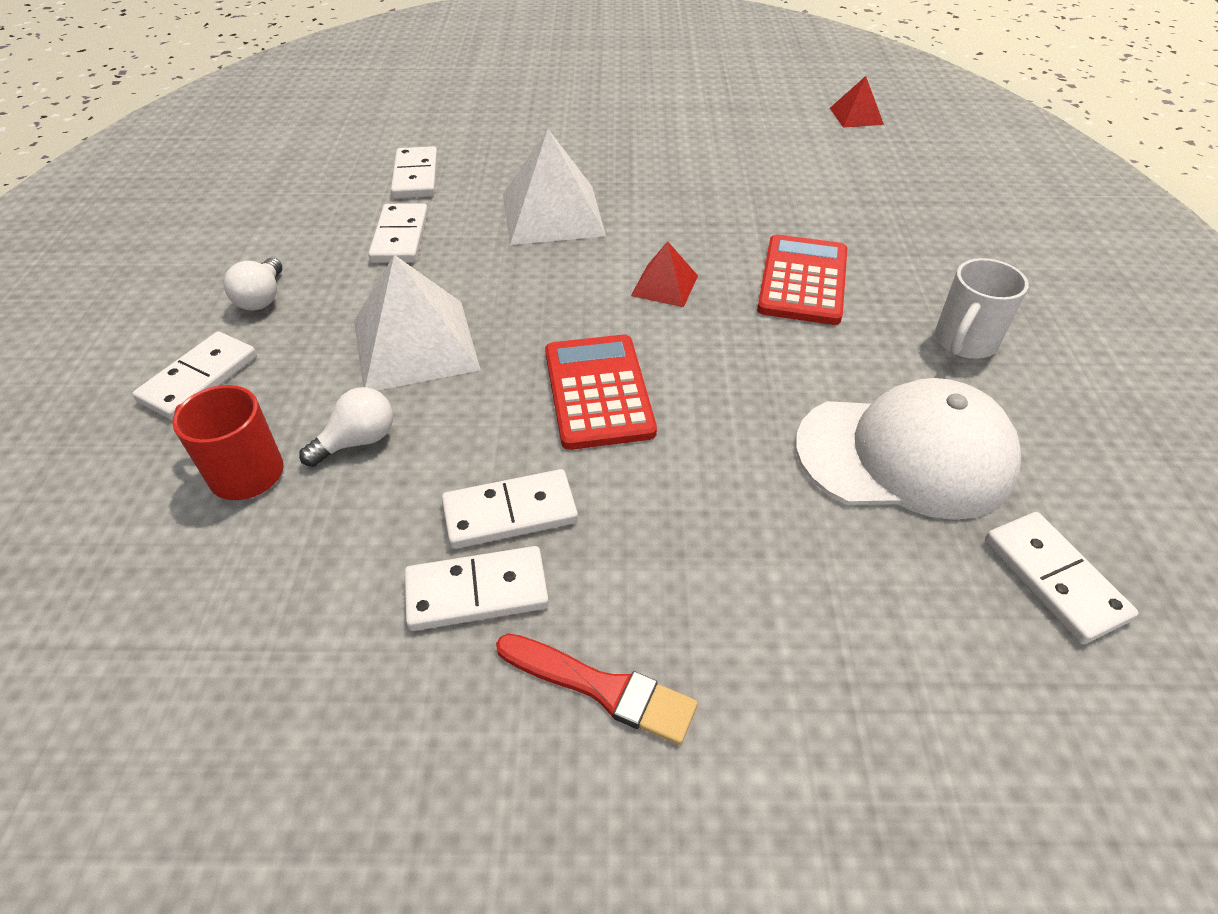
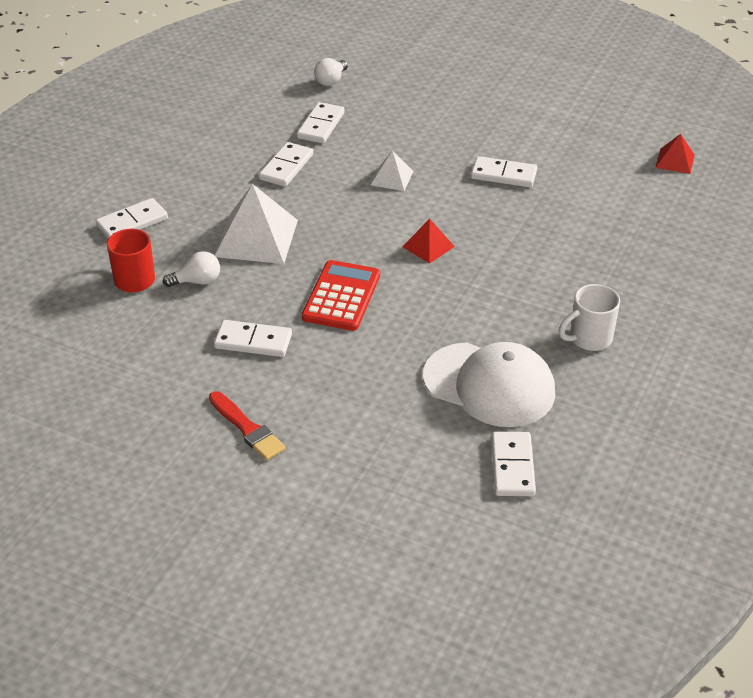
camera: 25 degrees right, 5 degrees down
white light bulb [224,258,282,311] -> white light bulb moved to [314,58,348,86]
white domino [404,546,549,631] -> white domino moved to [471,156,537,188]
white pyramid [503,129,606,245] -> white pyramid [371,150,413,191], size x0.53
red calculator [757,235,847,325] -> none

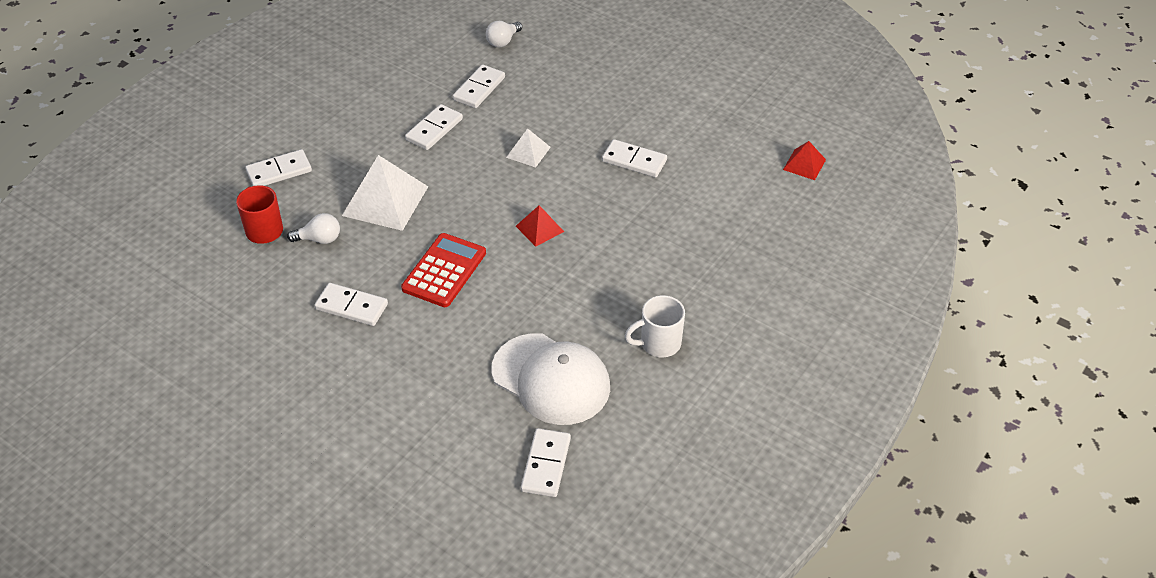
camera: 10 degrees right, 5 degrees up
red brush [209,391,286,460] -> none

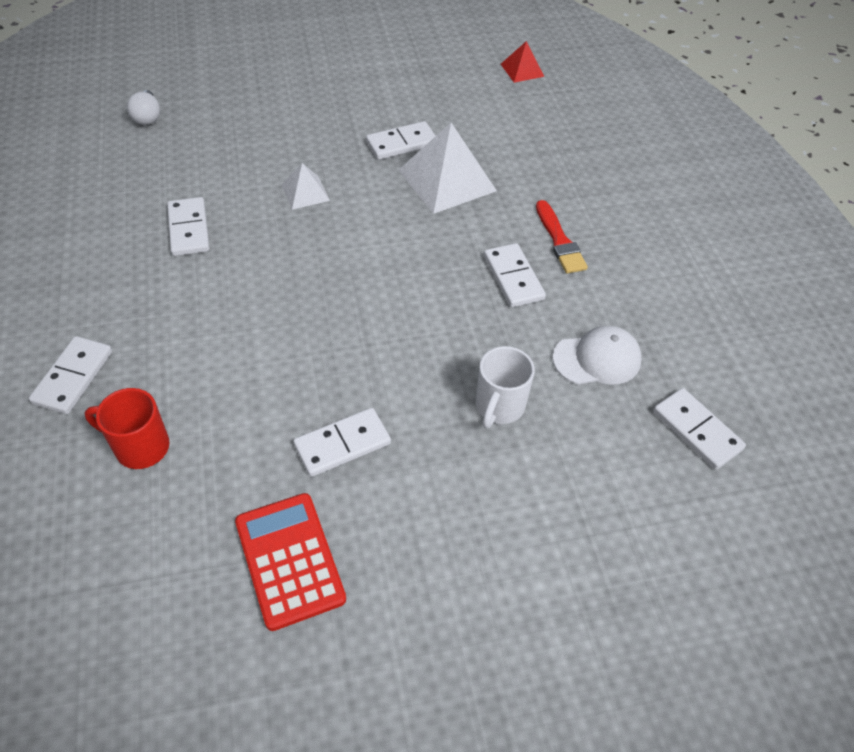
camera: 50 degrees left, 5 degrees up
white light bulb [287,213,340,244] -> none
white pyramid [342,155,428,231] -> white pyramid moved to [399,123,497,214]
red calculator [401,233,486,307] -> red calculator moved to [235,493,346,631]
white domino [453,65,505,108] -> white domino moved to [484,243,546,308]
white cap [492,333,610,425] -> white cap [552,326,642,385], size x0.61
red pyramid [516,205,564,247] -> none
white mug [625,295,685,357] -> white mug moved to [476,346,535,429]
none -> red brush [536,200,588,274]

